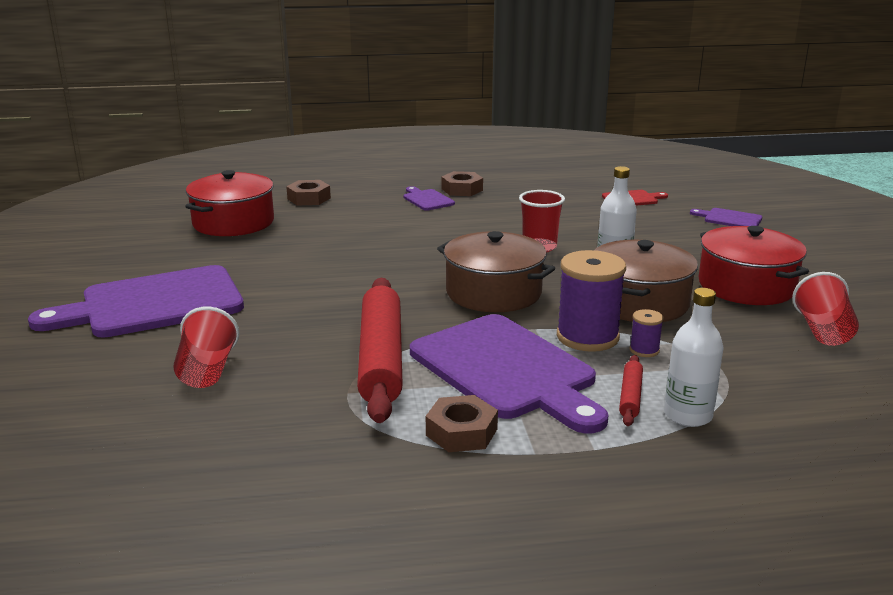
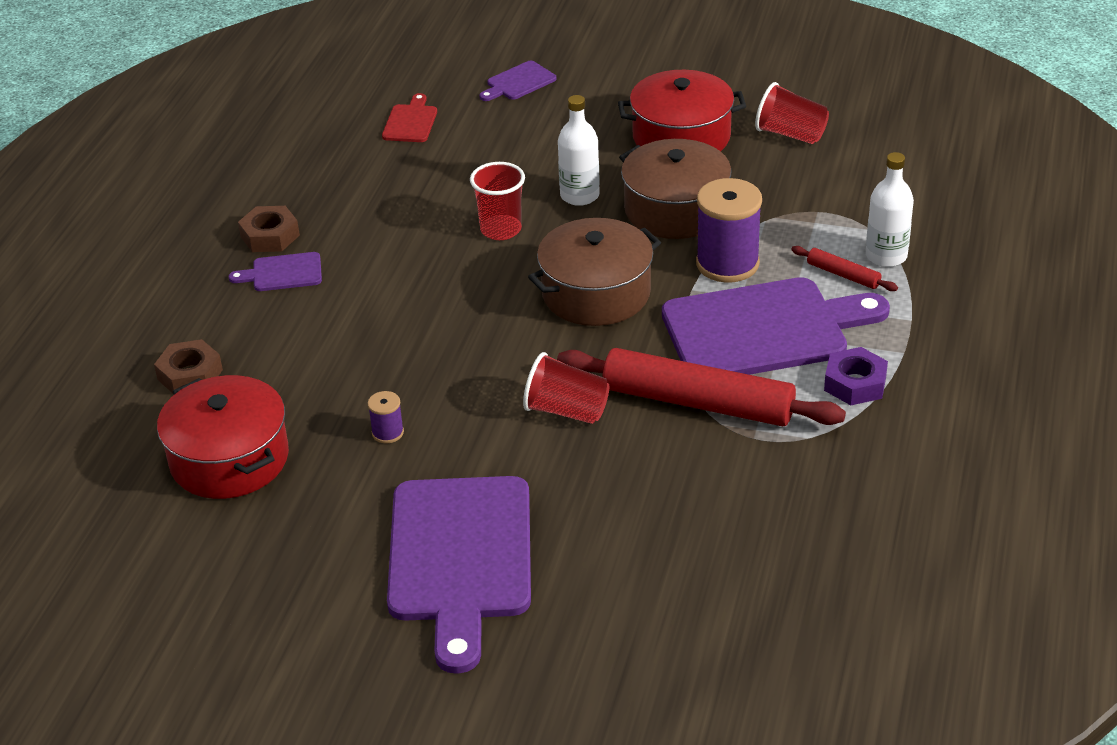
camera: 65 degrees left, 15 degrees up
red cup [173,306,239,388] -> red cup moved to [523,352,609,424]
brown nut [426,395,498,452] -> purple nut [824,347,888,405]
purple spool [630,309,663,357] -> purple spool moved to [368,391,404,443]

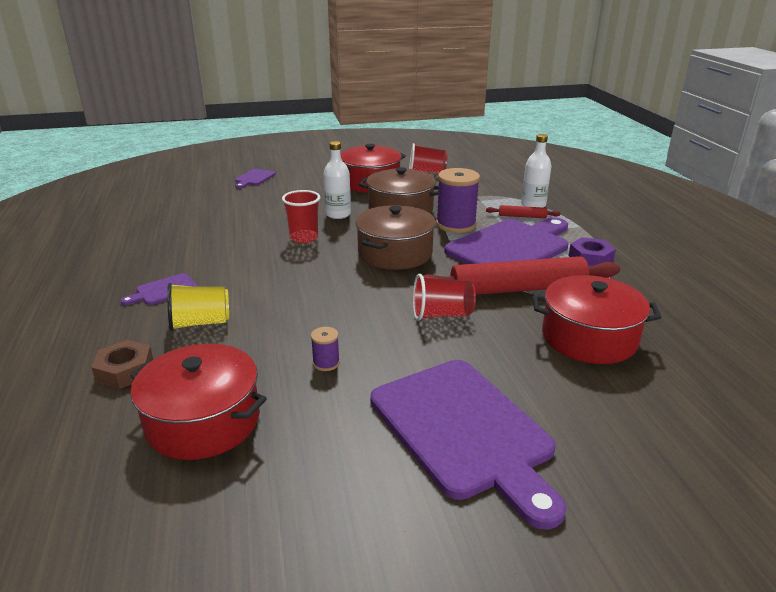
camera: 30 degrees left, 10 degrees down
brown nut [238,206,300,252] -> none
red cutting board [382,93,437,142] -> none
none -> yellow cup [167,283,229,331]
none -> red pot [533,275,662,364]

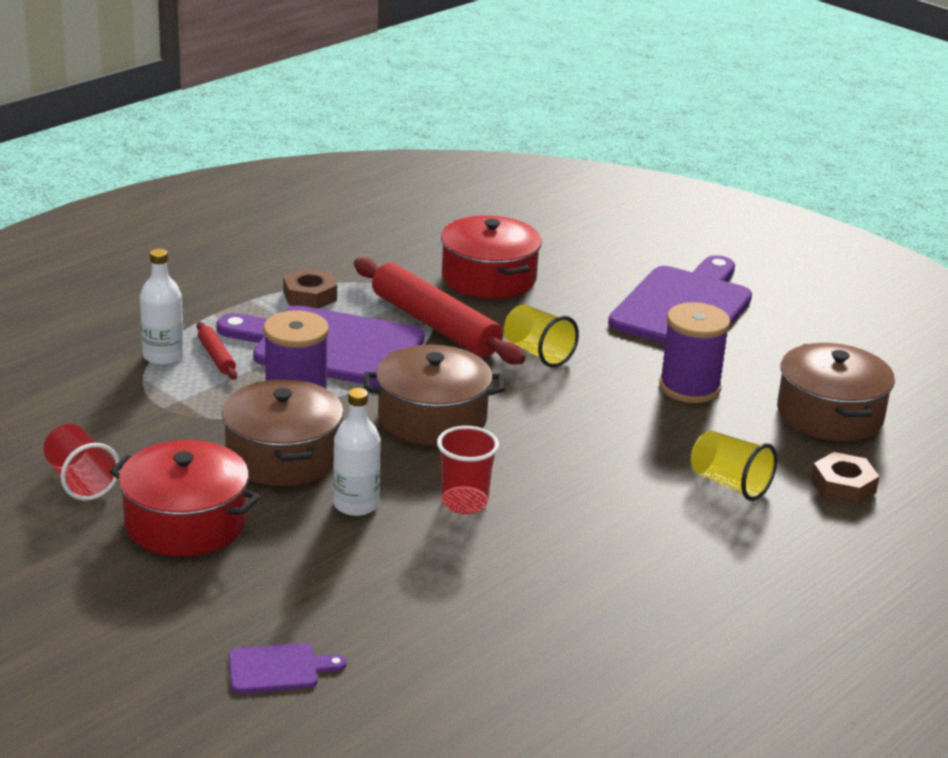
camera: 125 degrees left, 0 degrees up
purple cutting board [121,273,198,305] -> none
red pot [130,344,267,460] -> brown pot [777,343,895,441]
purple spool [311,327,340,371] -> purple spool [659,302,730,403], size x2.16
red cup [413,274,476,321] -> yellow cup [504,305,579,368]
purple nut [569,237,616,266] -> brown nut [283,268,337,309]

